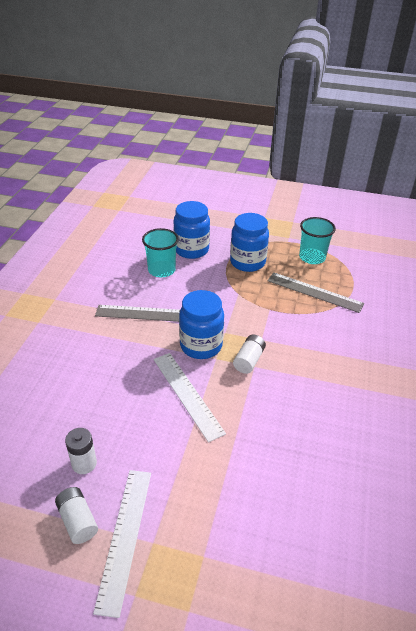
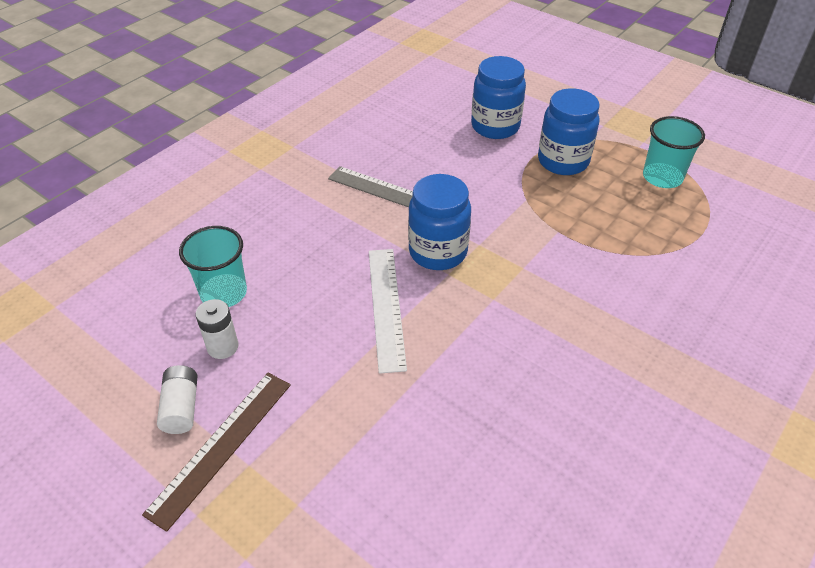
camera: 25 degrees right, 5 degrees up
white ruler [93,470,151,618] -> brown ruler [142,373,291,532]
turquoise cup [142,228,179,277] -> turquoise cup moved to [179,226,247,307]
white battery [233,334,266,374] -> none
grey ruler [267,272,364,313] -> none

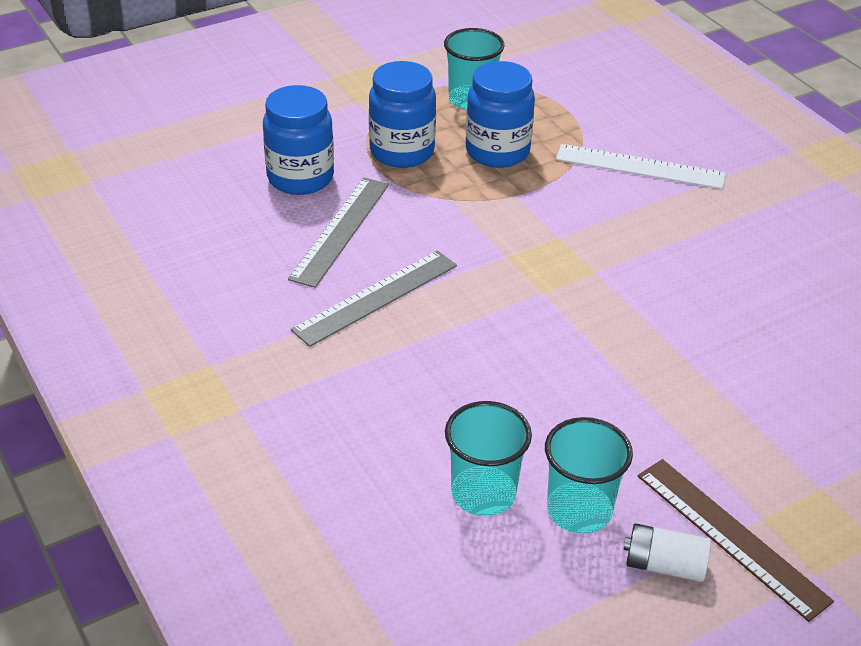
camera: 70 degrees left, 5 degrees down
white battery [195,299,239,359] -> turquoise cup [545,417,633,534]
white ruler [369,249,407,374] -> white ruler moved to [556,144,726,189]
blue jar [408,174,471,270] -> blue jar moved to [466,61,535,168]
none -> grey ruler [288,177,389,288]

